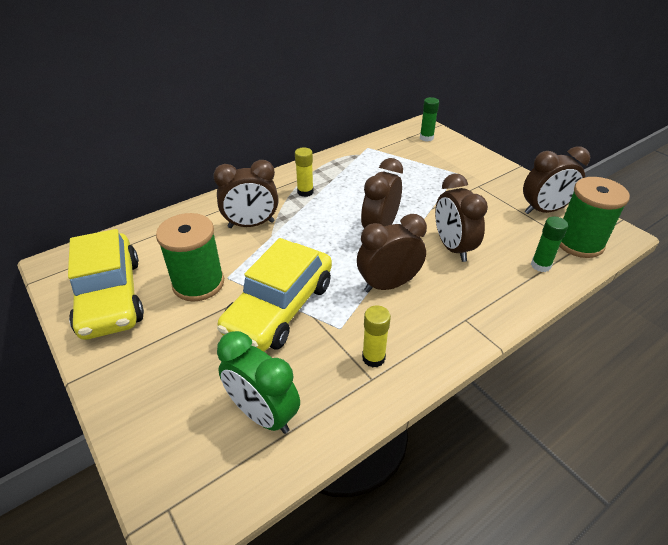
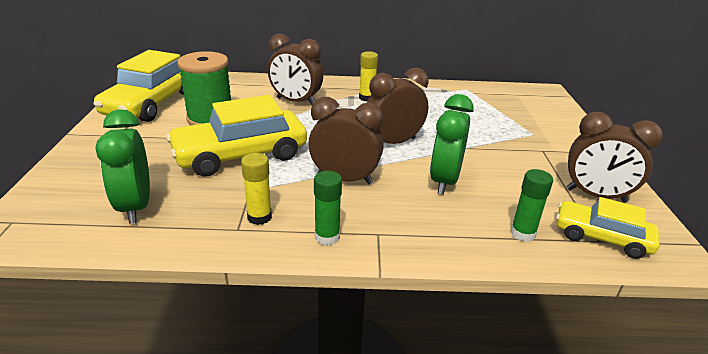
camera: 35 degrees right, 10 degrees down
green glue stick [420,97,439,141] -> green glue stick moved to [314,171,342,245]
brown clock [435,174,488,262] -> green clock [430,94,474,195]
green spool [559,177,630,258] -> yellow car [556,197,660,259]

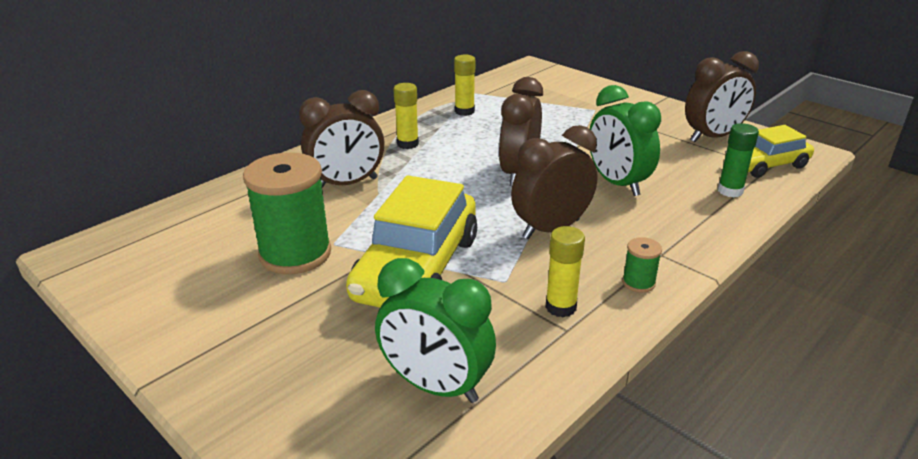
camera: 45 degrees left, 0 degrees up
yellow car [93,50,184,122] -> none
green glue stick [314,171,342,245] -> green spool [622,237,662,293]
none -> yellow glue stick [454,55,475,116]

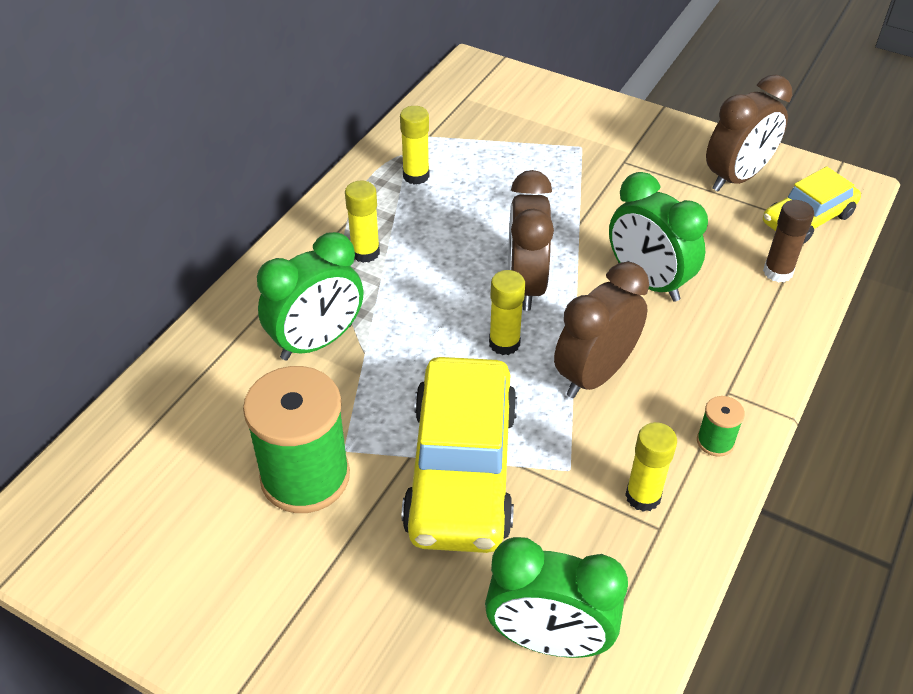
camera: 15 degrees left, 15 degrees up
brown clock [299,90,385,188] -> green clock [257,232,363,360]
green glue stick [718,123,759,197] -> brown glue stick [763,200,814,283]
none -> yellow glue stick [489,270,525,355]

